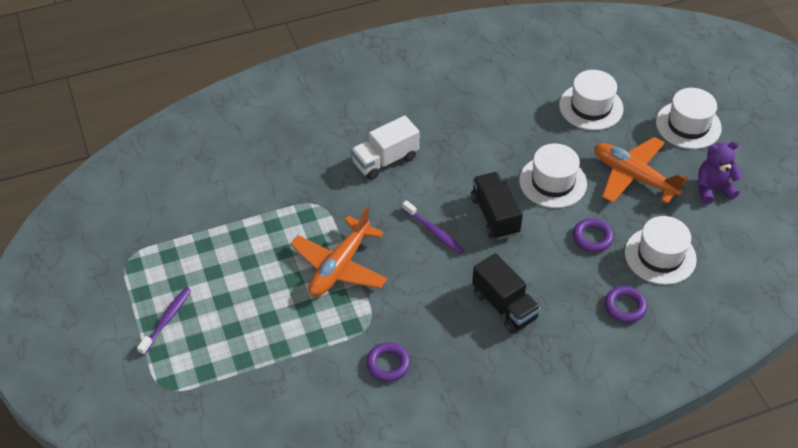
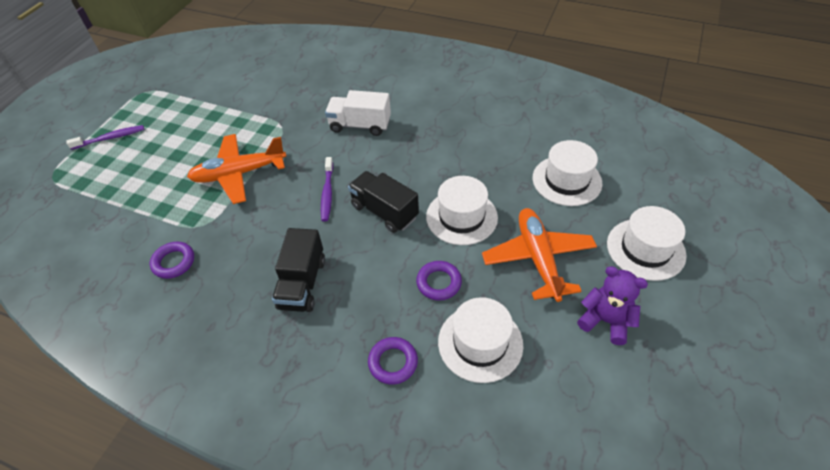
camera: 45 degrees right, 0 degrees up
black truck [471,172,523,240] -> black truck turned 75 degrees counterclockwise [348,171,419,233]

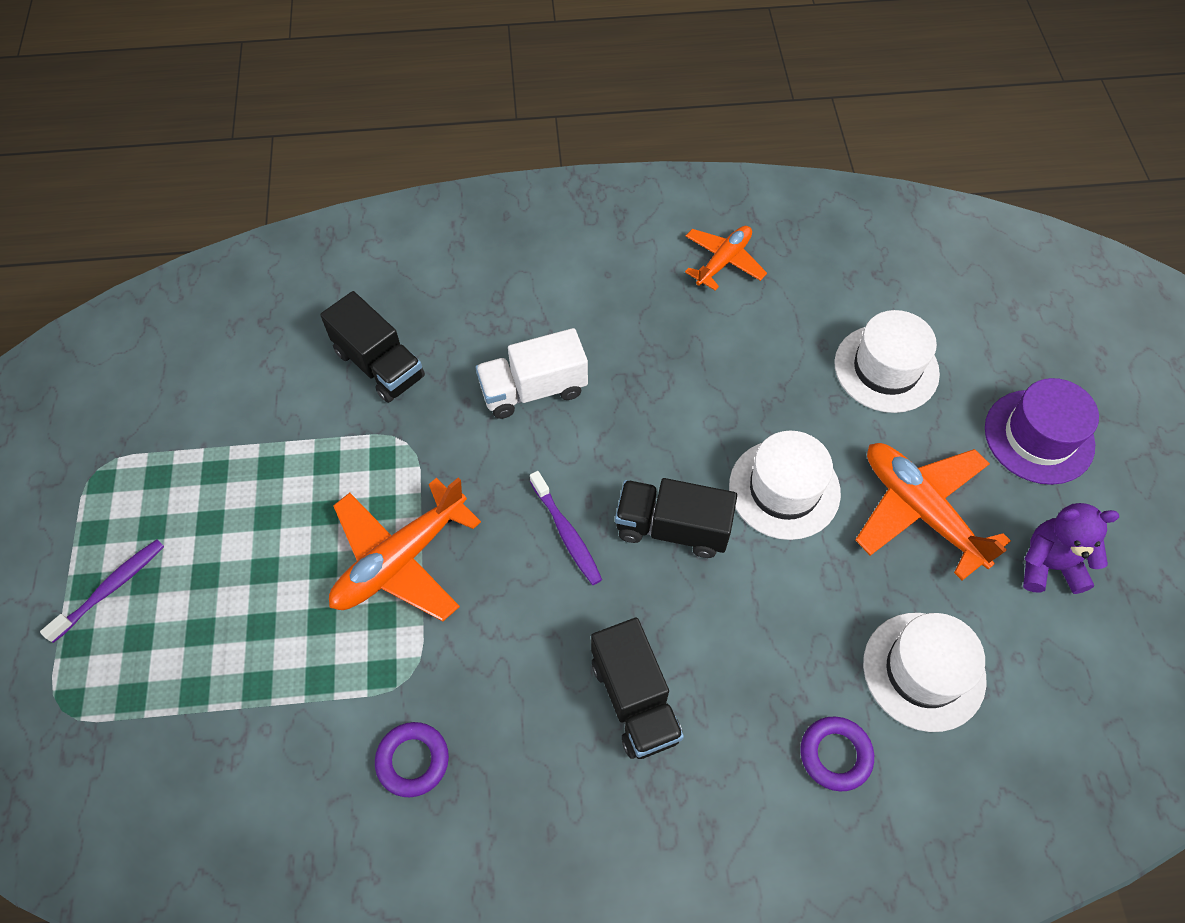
camera: 30 degrees left, 10 degrees up
purple ring [416,261,462,301] -> none
white hat [607,206,687,281] -> purple hat [985,378,1099,485]
none -> black truck [320,291,425,403]
none -> orange plane [685,226,767,290]

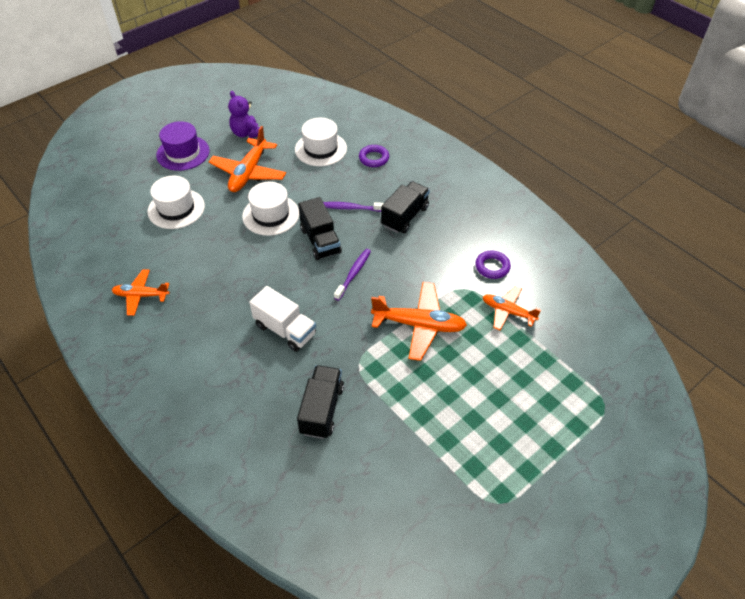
camera: 125 degrees left, 10 degrees down
purple toothbrush [40,540,164,643] -> purple toothbrush moved to [323,202,384,212]
none -> orange plane [483,286,541,331]

